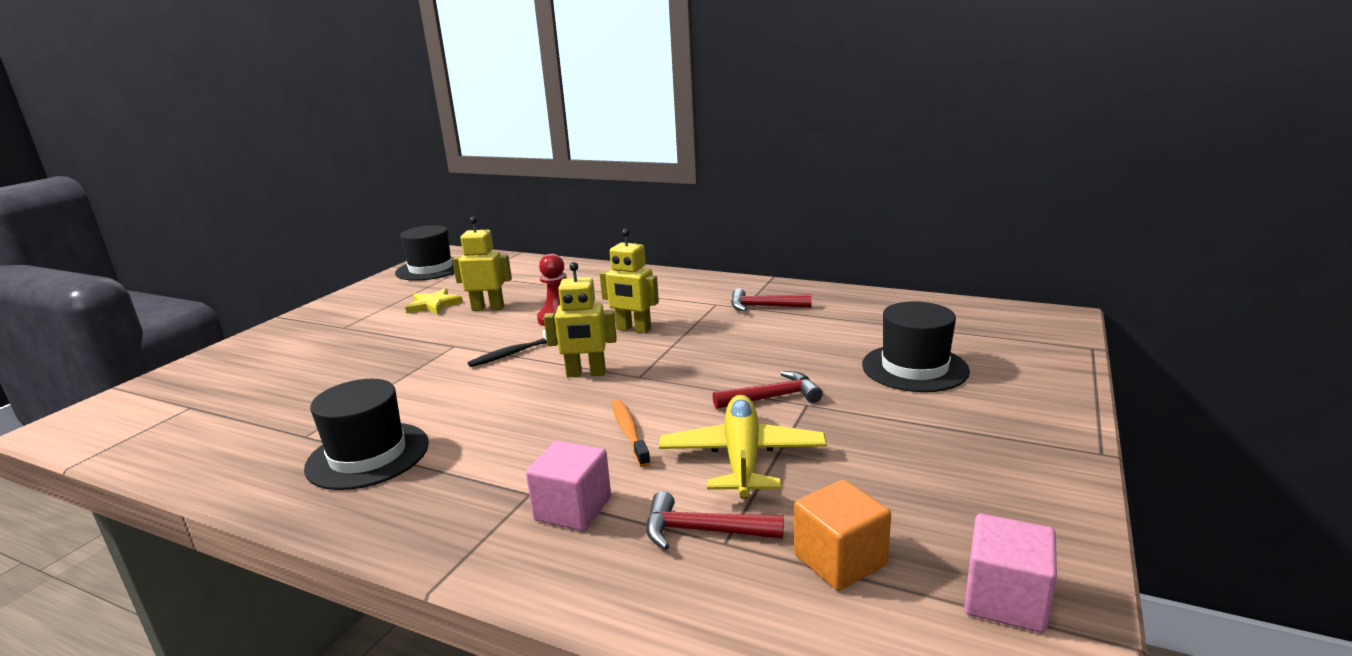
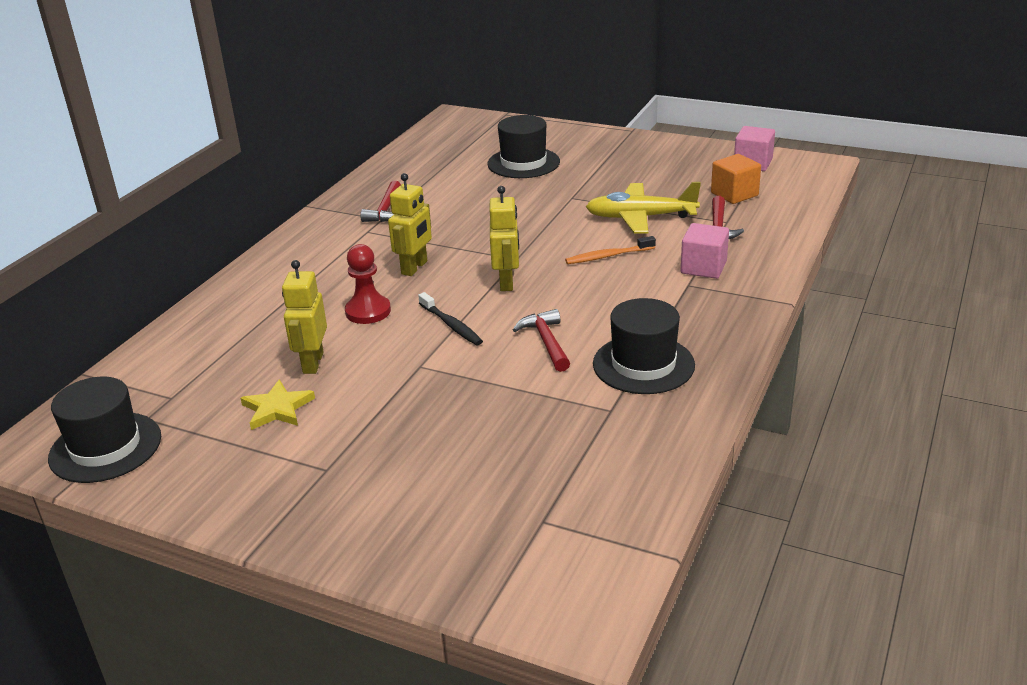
camera: 90 degrees left, 10 degrees up
red hammer [713,371,823,409] -> red hammer moved to [513,309,570,372]

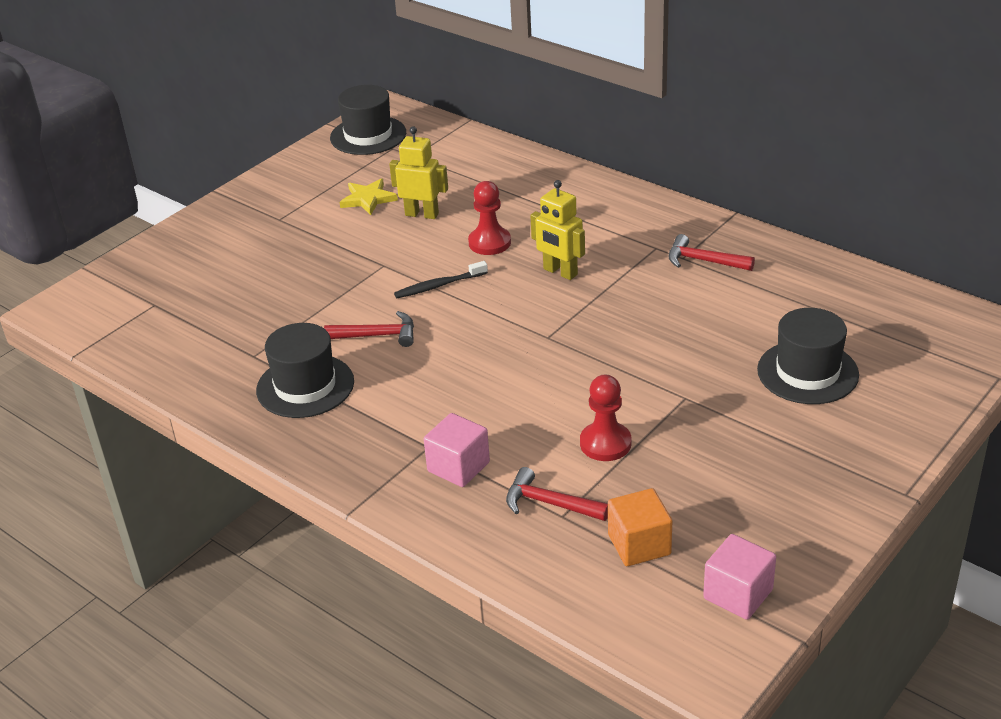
camera: 105 degrees right, 5 degrees up
yellow robot [490,186,519,291] -> none
orange toothbrush [565,236,656,264] -> none
yellow plane [586,182,701,234] -> red pawn [580,375,631,461]

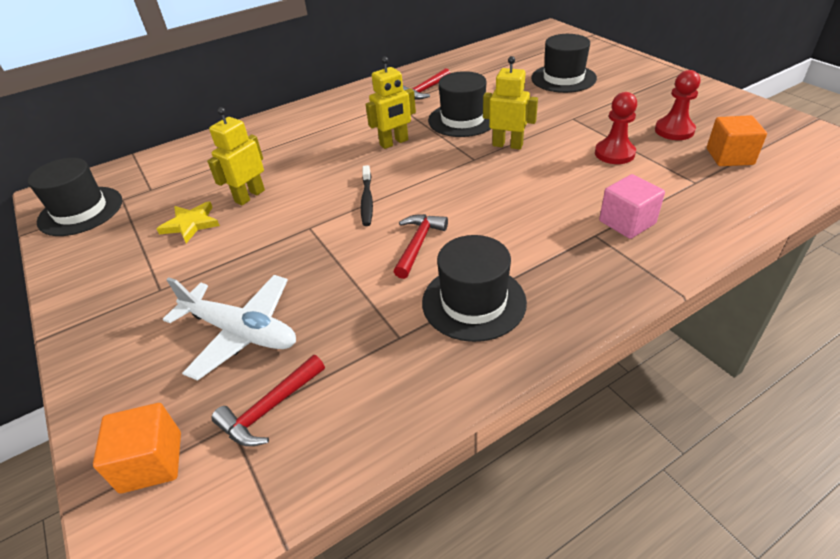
camera: 70 degrees left, 5 degrees up
red pawn [468,181,511,255] -> red pawn moved to [655,70,700,140]
red hammer [506,467,608,521] -> red hammer moved to [211,355,325,446]
pink cube [703,534,776,620] -> none
none -> orange cube [93,403,181,493]
none -> white plane [163,275,296,381]
none -> black hat [428,71,491,137]
none -> yellow robot [483,56,538,149]

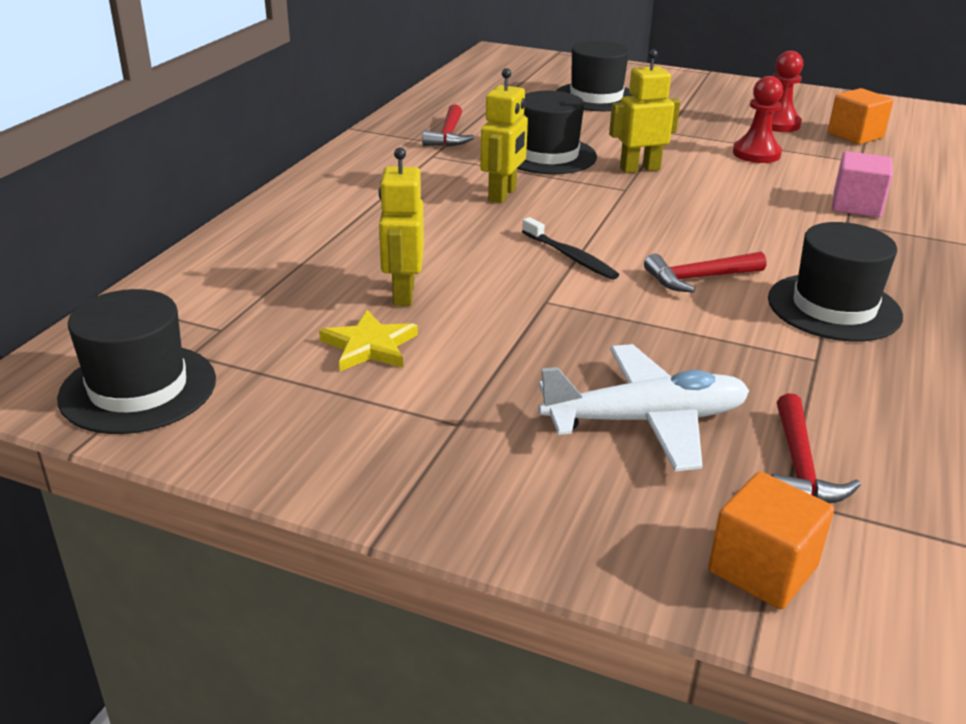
camera: 40 degrees left, 10 degrees down
red hammer [393,214,448,279] -> red hammer turned 90 degrees counterclockwise [644,252,766,293]

